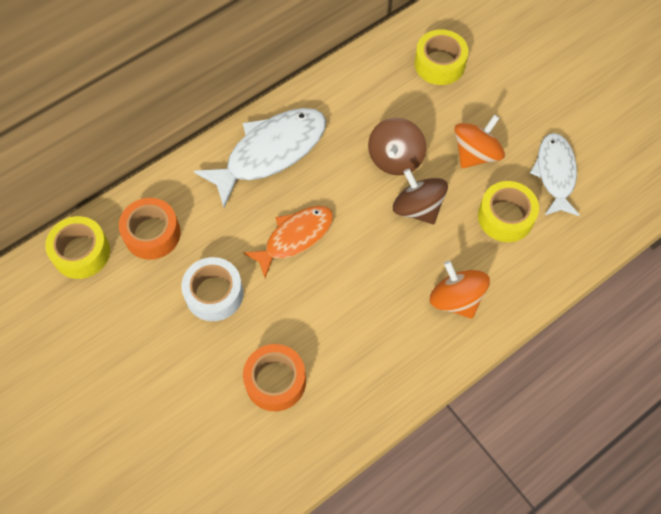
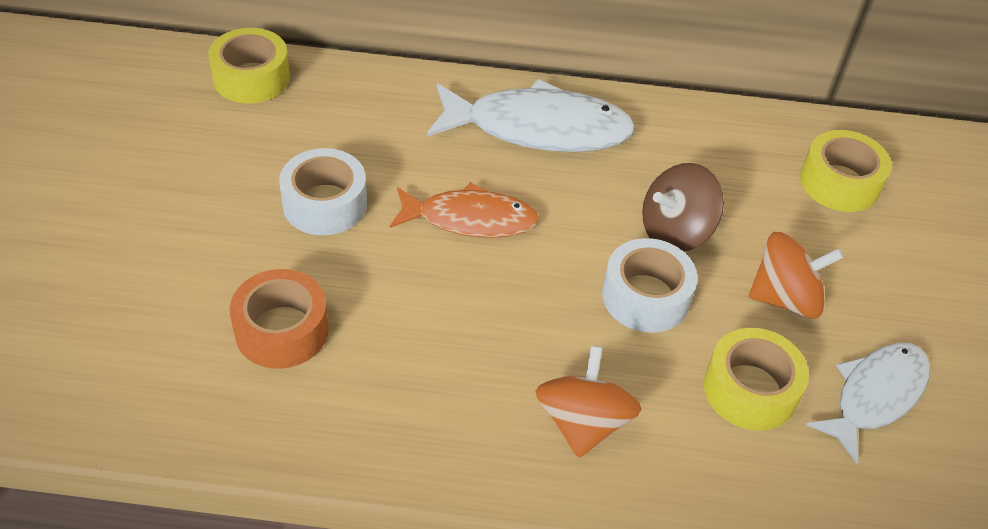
camera: 40 degrees right, 15 degrees down
orange tape [119,198,181,260] -> none
brown spinning top [393,169,448,224] -> white tape [602,238,698,332]

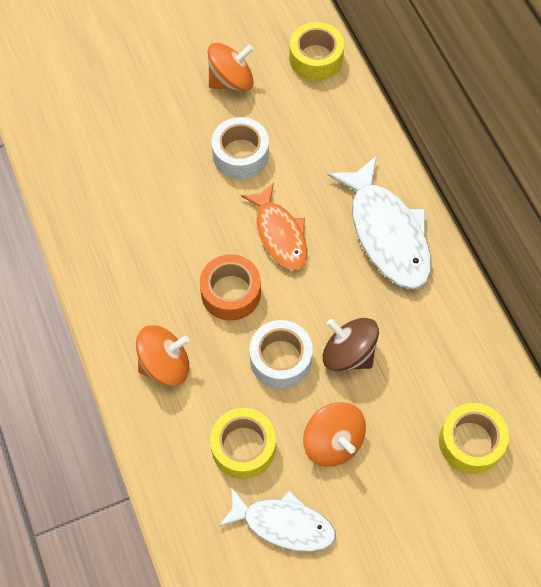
camera: 65 degrees right, 15 degrees up
orange tape [230,269,329,369] -> orange tape moved to [200,254,261,321]
none -> orange spinning top [208,43,254,91]

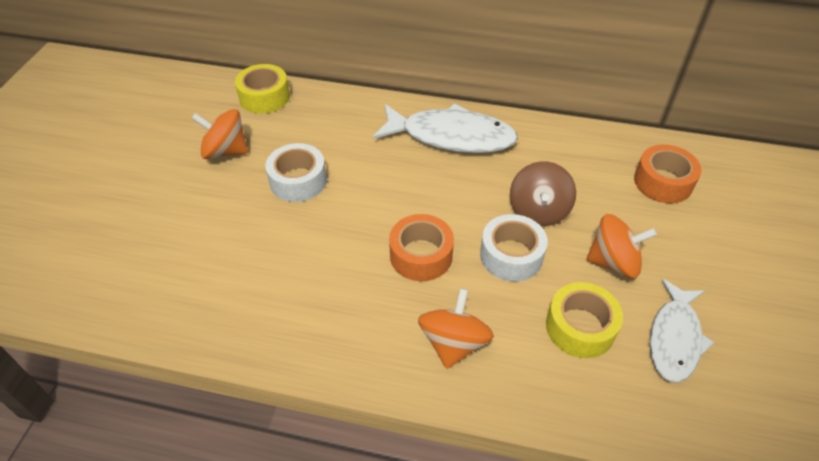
camera: 55 degrees left, 15 degrees down
orange spinning top [208,43,254,91] -> orange spinning top turned 90 degrees counterclockwise [192,109,248,159]
white fish [219,487,336,552] -> white fish turned 150 degrees clockwise [650,279,714,383]
orange fish [241,183,307,271] -> none
brown spinning top [323,318,379,371] -> brown spinning top turned 60 degrees counterclockwise [510,161,576,226]
yellow tape [439,403,509,474] -> orange tape [634,145,702,203]

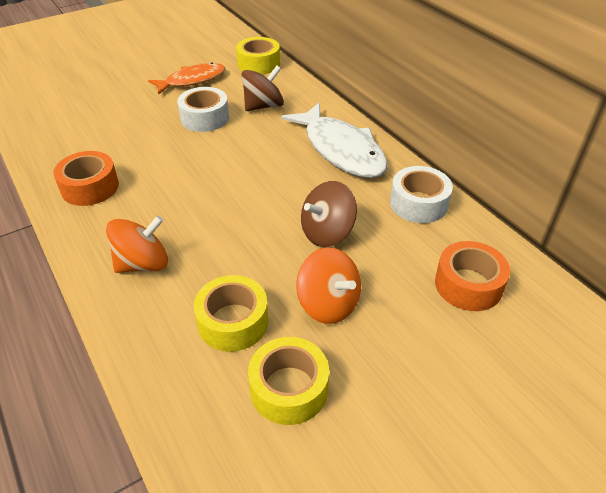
camera: 45 degrees right, 5 degrees down
orange spinning top [192,109,248,159] -> orange fish [148,63,225,95]
orange tape [389,214,454,281] -> orange tape moved to [54,151,119,206]
white tape [480,214,548,282] -> white tape moved to [390,166,453,223]
white fish [650,279,714,383] -> yellow tape [248,337,329,425]
none -> brown spinning top [241,65,284,111]

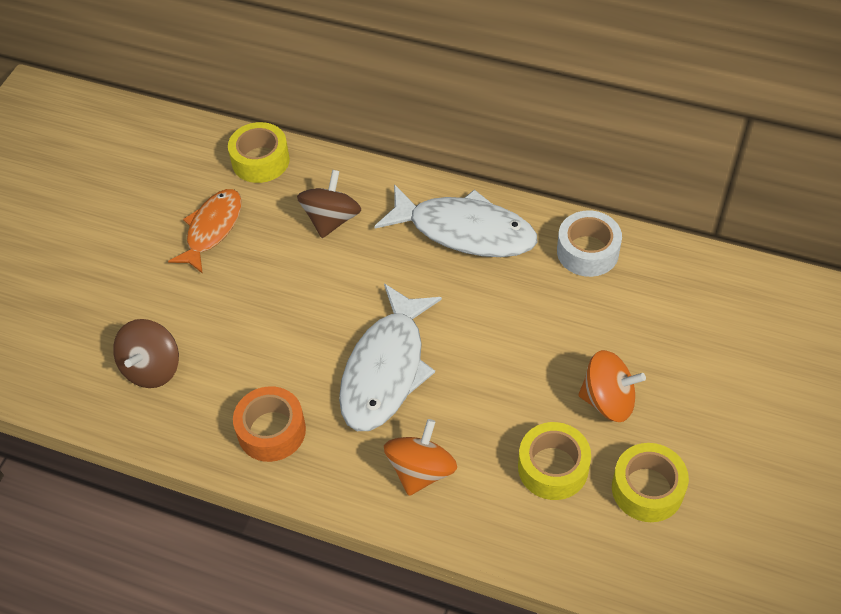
camera: 35 degrees left, 10 degrees up
white tape [177,87,229,132] -> none
brown spinning top [301,181,357,247] -> brown spinning top moved to [113,319,179,388]
orange tape [435,241,510,311] -> none
none -> white fish [339,284,442,431]

